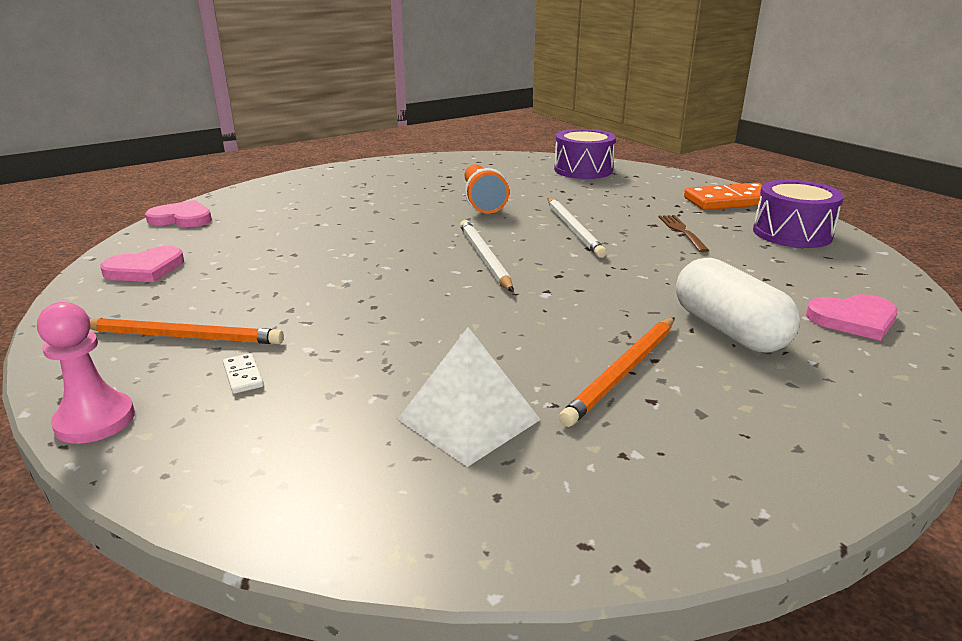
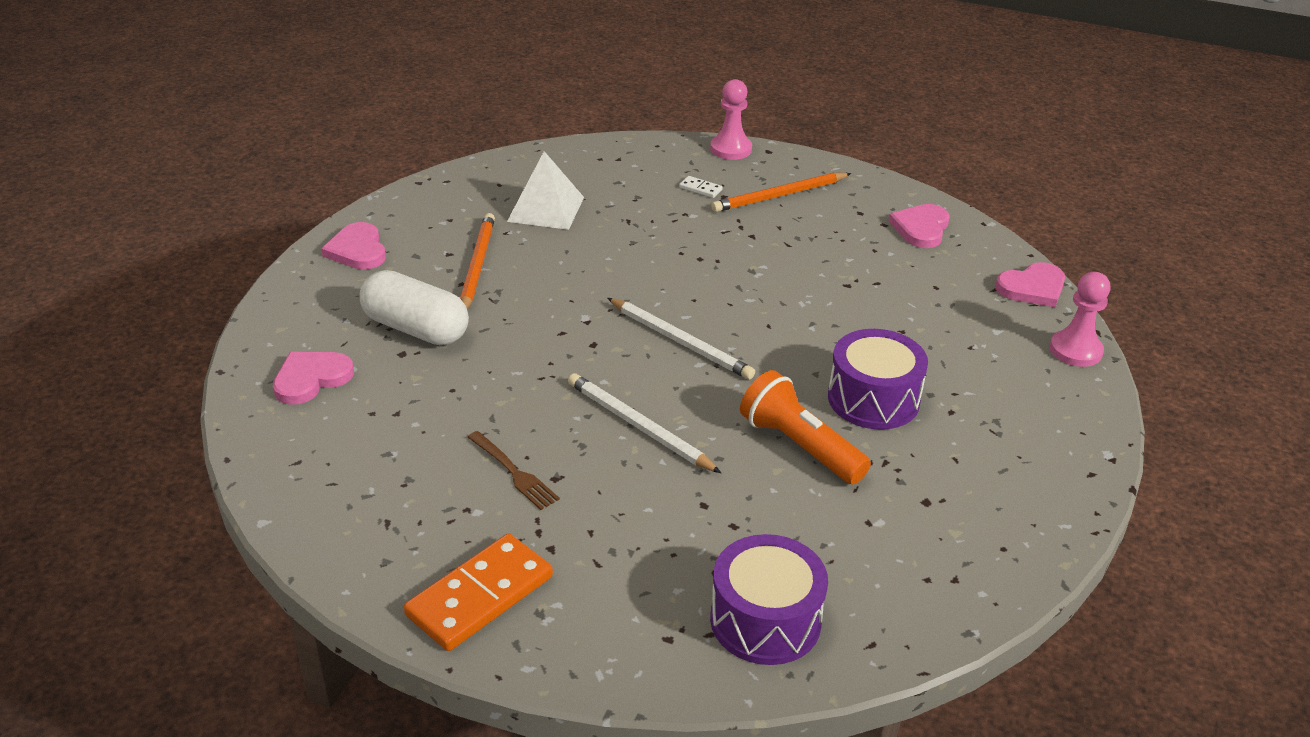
camera: 145 degrees right, 10 degrees up
purple drum [753,180,844,248] -> purple drum moved to [828,329,928,430]
none -> pink heart [321,222,386,270]
none -> pink pawn [1050,272,1110,367]

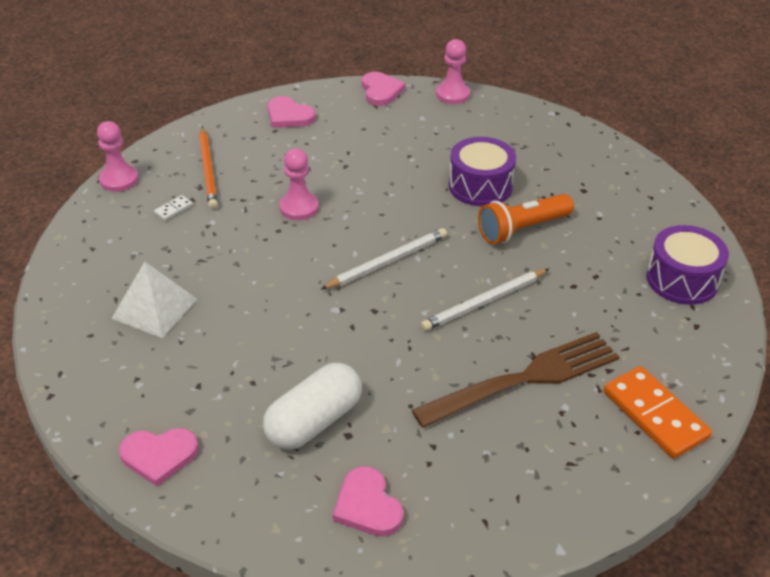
camera: 75 degrees left, 5 degrees up
orange pencil [460,213,495,309] -> none
brown fork [468,431,560,510] -> brown fork [412,332,619,428], size x2.15
none -> pink pawn [279,148,319,220]

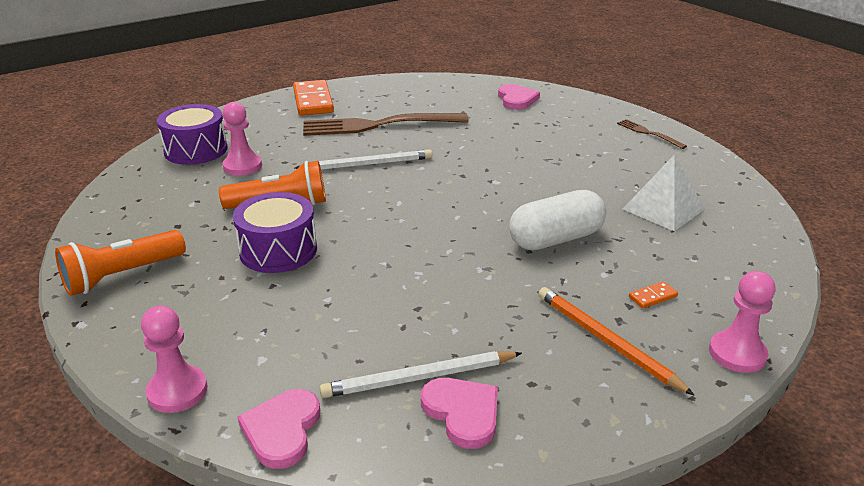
camera: 160 degrees left, 10 degrees down
pink heart [119,428,199,487] -> brown fork [617,119,687,149]
white domino [154,195,193,221] -> orange domino [629,281,678,308]
orange pencil [199,127,218,209] -> orange pencil turned 45 degrees counterclockwise [538,287,695,396]
white capsule [263,362,362,450] -> white capsule moved to [509,190,606,250]
pink pawn [279,148,319,220] -> pink pawn moved to [222,102,262,176]
white pencil [320,228,447,290] -> white pencil moved to [320,351,522,398]
none -> orange flashlight [55,230,186,296]

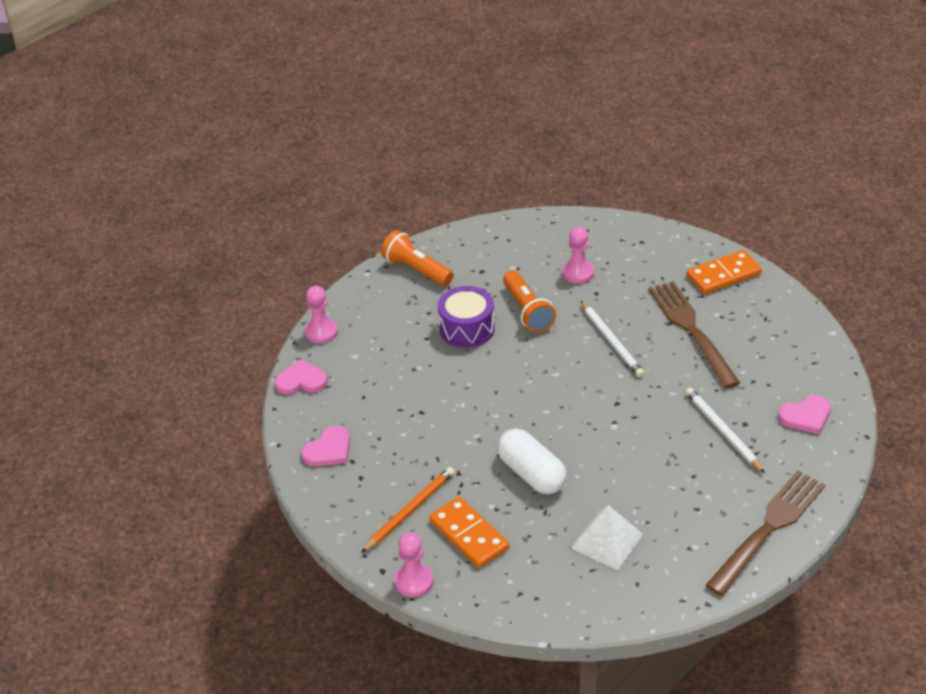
camera: 80 degrees right, 10 degrees up
purple drum [157,104,228,165] -> none
white pencil [320,351,522,398] -> white pencil moved to [685,388,765,473]
brown fork [617,119,687,149] -> brown fork [705,470,825,596], size x2.15
orange domino [629,281,678,308] -> orange domino [429,497,509,568], size x2.36

